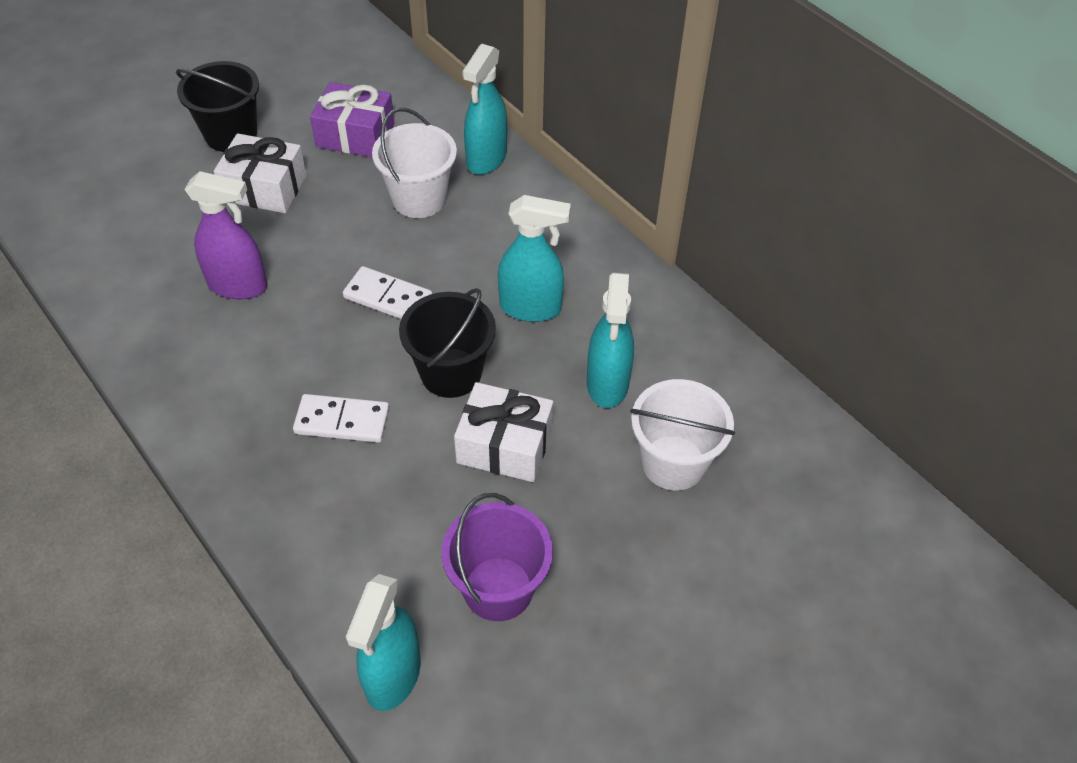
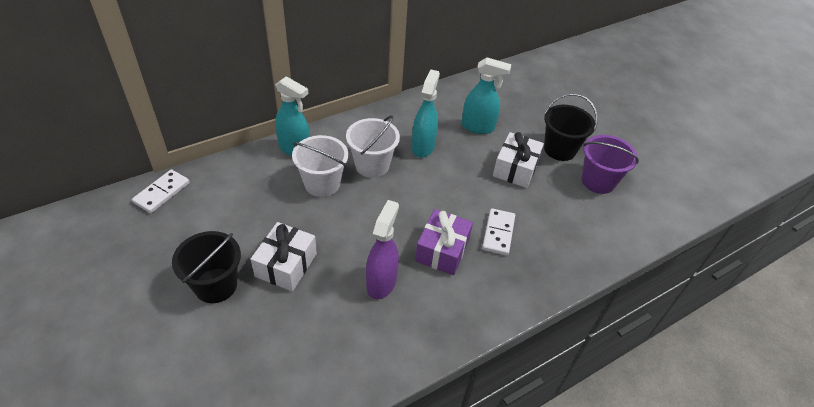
camera: 85 degrees left, 5 degrees down
purple gift [310,82,394,158] -> purple gift moved to [415,209,473,275]
white domino [343,266,432,319] -> white domino moved to [132,169,190,213]
turquoise spray bottle [346,574,421,711] -> none
black bucket [399,288,496,398] -> black bucket moved to [544,93,598,161]
white bucket [630,379,735,491] -> white bucket moved to [346,115,400,178]

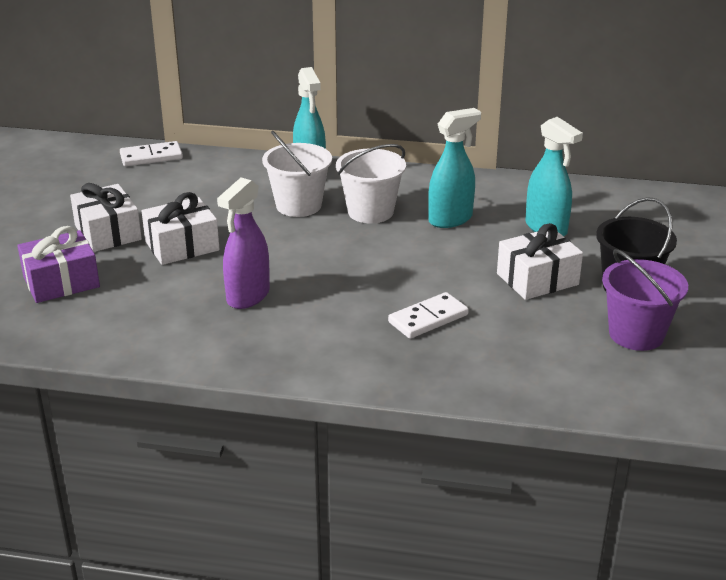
camera: 45 degrees right, 15 degrees down
black bucket [172,231,241,303] -> white gift [70,183,142,252]
purple spray bottle [366,200,399,299] -> purple spray bottle turned 150 degrees clockwise [217,178,270,309]
purple gift [415,209,473,275] -> purple gift moved to [17,226,100,303]

